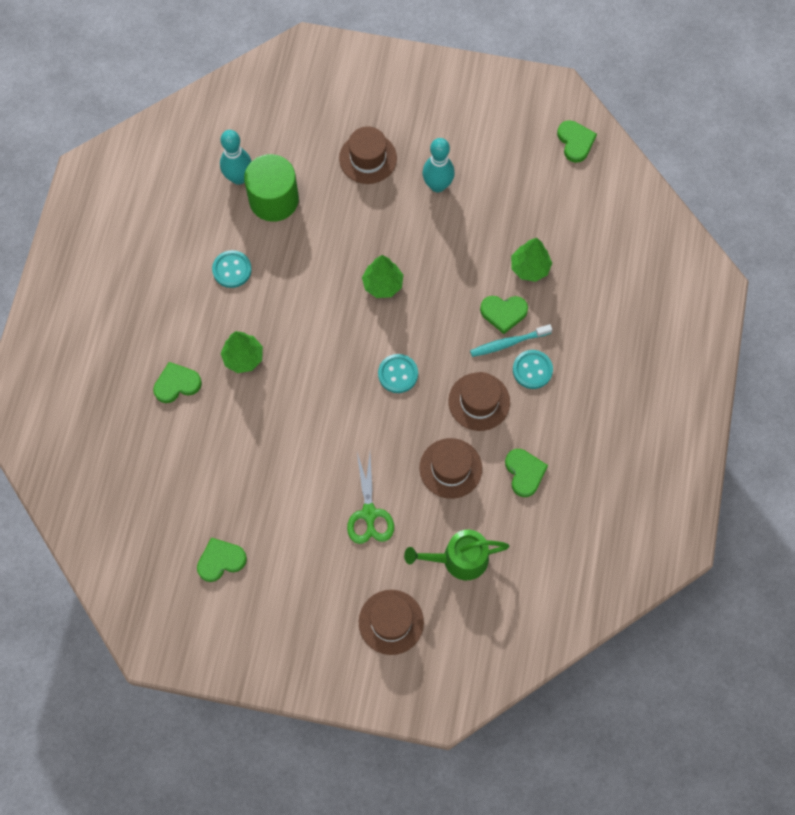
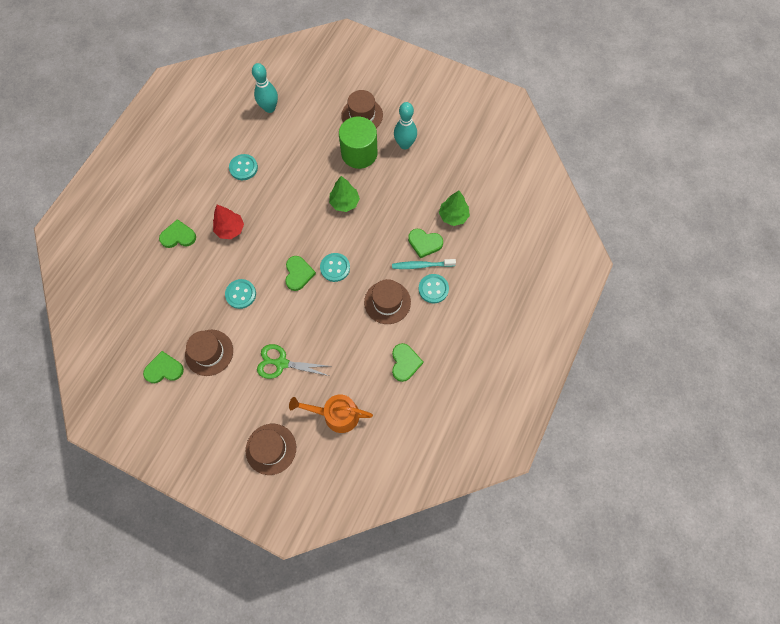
camera: 15 degrees right, 0 degrees up
green tree [221,331,263,373] -> red tree [213,205,244,239]
green cylinder [244,154,299,222] -> green cylinder moved to [339,117,377,169]
green scissors [347,453,394,544] -> green scissors turned 90 degrees clockwise [257,344,331,379]
green watering can [404,530,509,580] -> orange watering can [289,395,373,433]
brown hat [419,438,482,499] -> brown hat moved to [185,330,233,376]
green heart [557,120,597,163] -> green heart moved to [285,256,316,291]
none -> turquoise button [225,279,256,309]

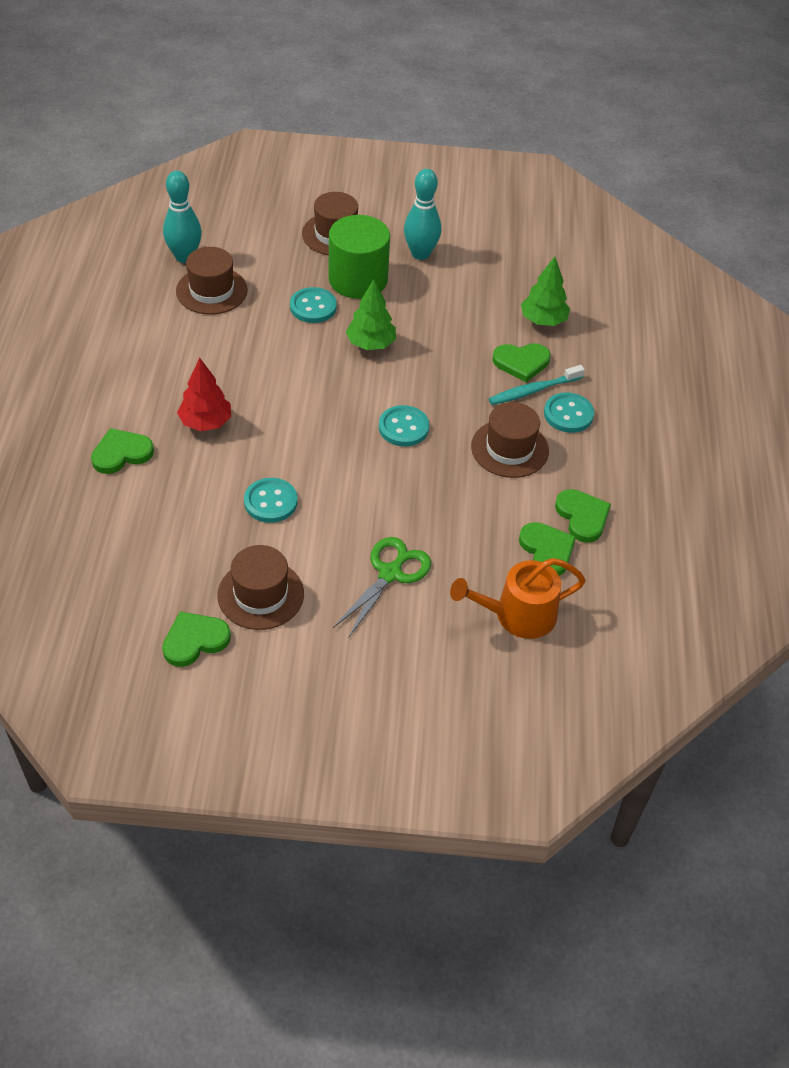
camera: 25 degrees left, 20 degrees down
turquoise button [229,154,258,180] -> turquoise button moved to [290,287,337,323]
brown hat [246,424,296,475] -> brown hat moved to [176,247,248,315]
green scissors [257,344,331,379] -> green scissors turned 135 degrees clockwise [333,537,431,637]
green heart [285,256,316,291] -> green heart moved to [519,522,576,576]

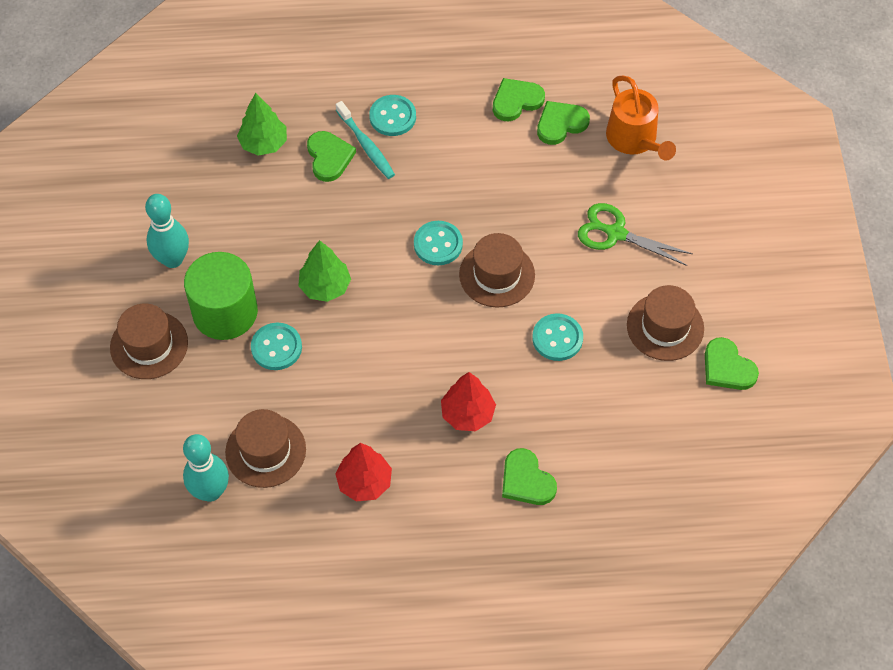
camera: 95 degrees left, 10 degrees up
brown hat [471,402,549,478] -> brown hat moved to [459,233,535,308]
none -> red tree [335,443,392,502]

